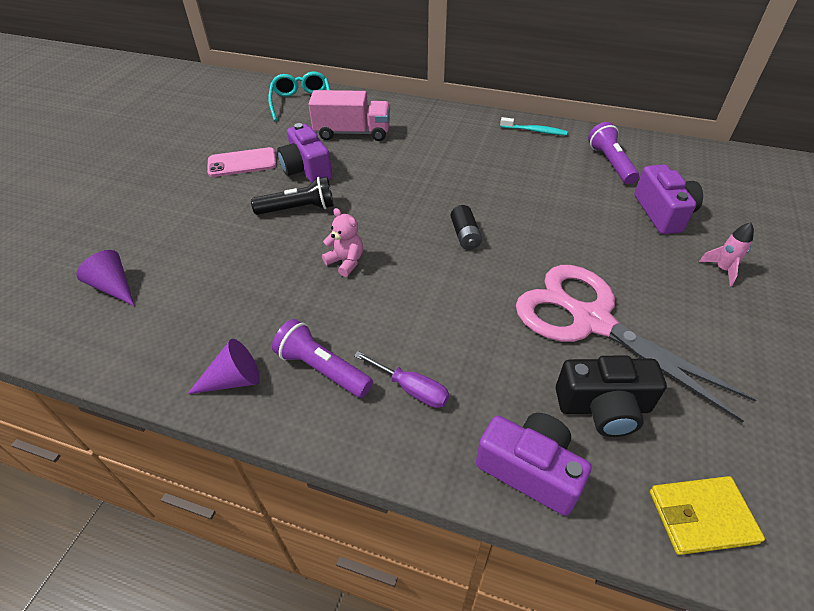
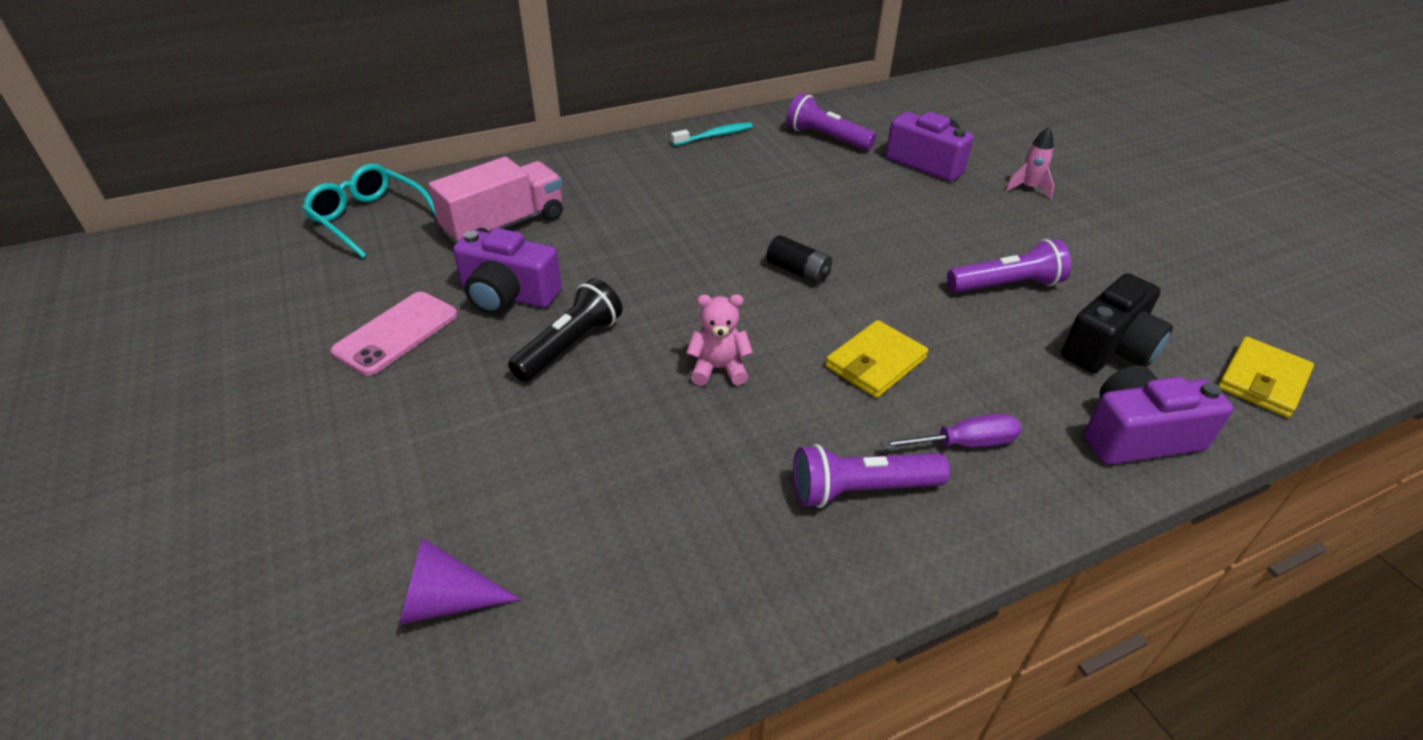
camera: 45 degrees left, 5 degrees down
purple cone [187,339,260,394] -> none
pink scissors [516,265,756,423] -> purple flashlight [947,239,1071,293]
none -> yellow wallet [825,320,928,398]

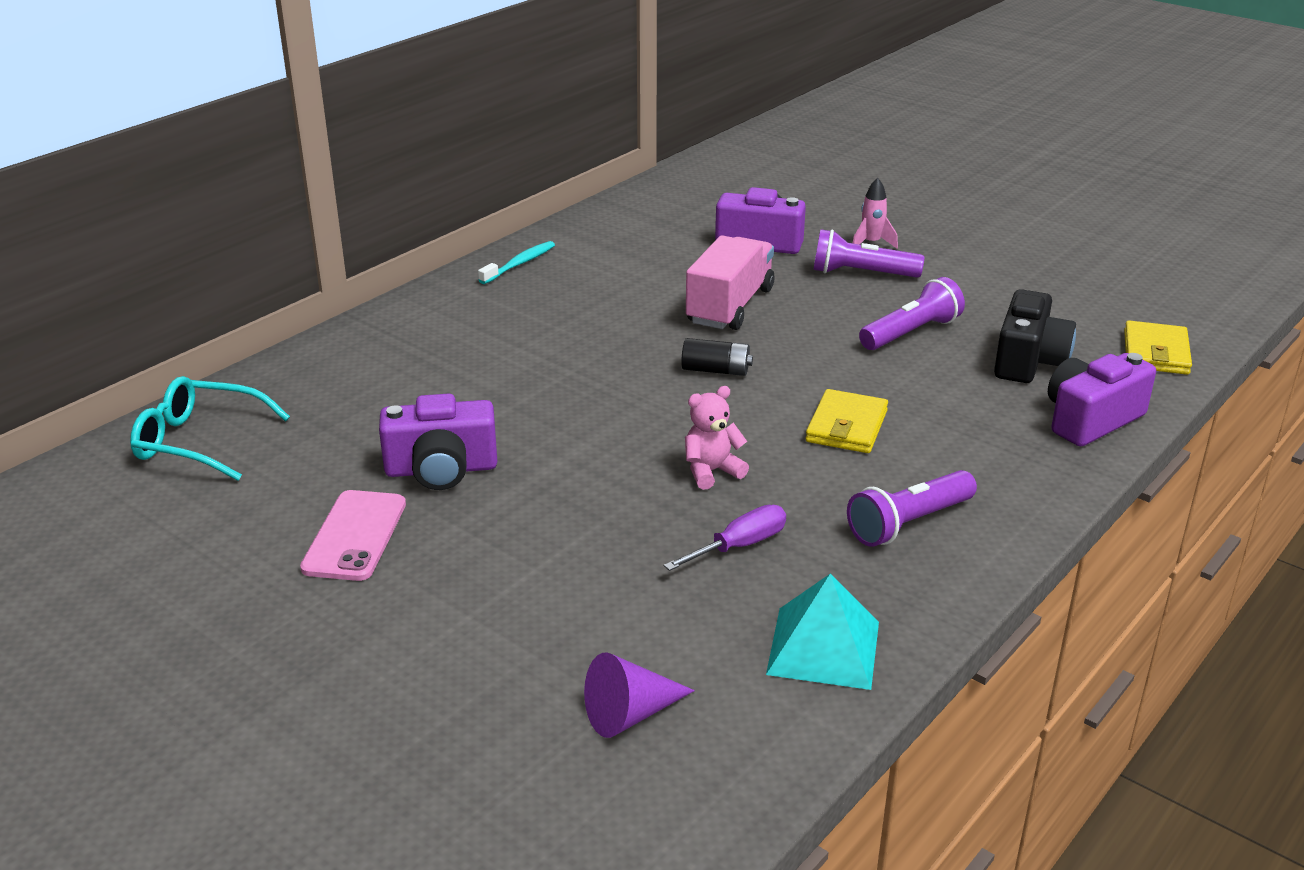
camera: 25 degrees left, 10 degrees down
pink truck [428,157,563,244] -> pink truck moved to [686,235,774,330]
black flashlight [508,278,623,382] -> none
purple flashlight [786,93,876,151] -> purple flashlight moved to [813,229,924,278]
purple screwdriver [881,413,1021,449] -> purple screwdriver moved to [664,505,786,571]
none -> turquoise pyramid [766,574,879,690]

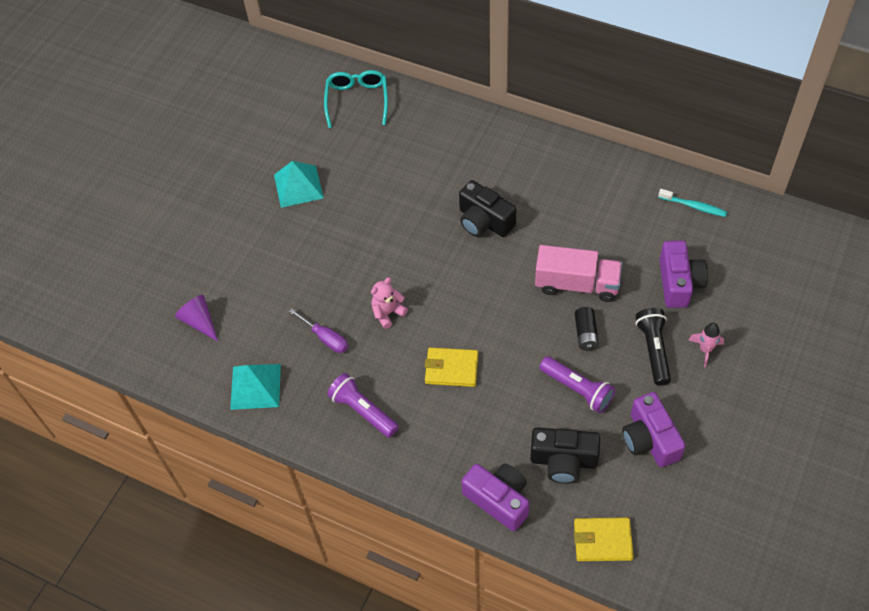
camera: 80 degrees right, 25 degrees up
pink phone [300,490,406,581] -> turquoise pyramid [274,161,324,208]
purple camera [379,394,498,490] -> purple camera moved to [622,392,686,467]
turquoise toothbrush [478,241,555,284] -> turquoise toothbrush moved to [658,189,727,217]
black battery [681,338,753,376] -> black battery moved to [574,307,599,351]
pink teddy bear [685,386,749,490] -> pink teddy bear turned 90 degrees counterclockwise [371,277,408,329]
purple flashlight [813,229,924,278] -> black flashlight [635,308,671,386]
none -> black camera [459,180,516,237]

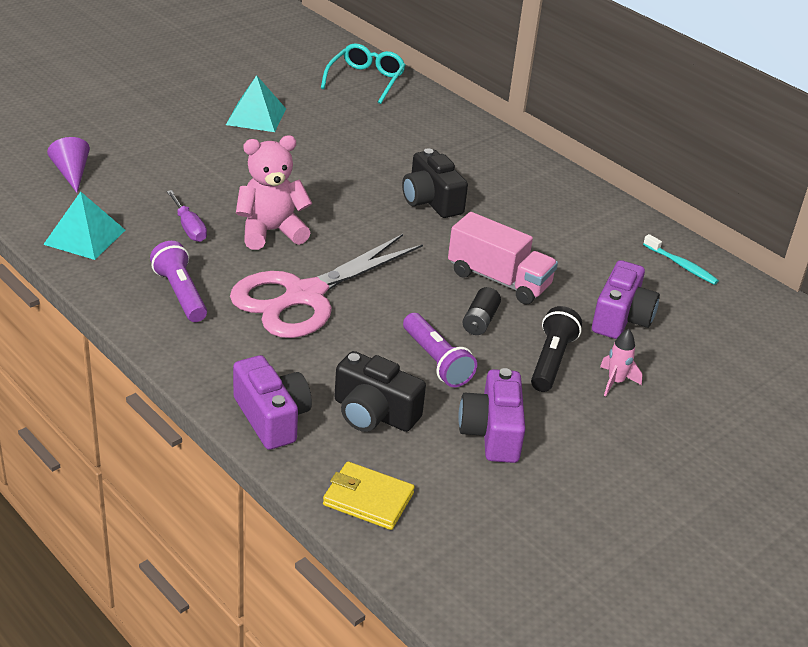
camera: 15 degrees right, 20 degrees down
pink teddy bear [371,277,408,329] -> pink teddy bear [236,135,312,250], size x1.71
yellow wallet [425,347,478,387] -> pink scissors [230,234,423,338]

